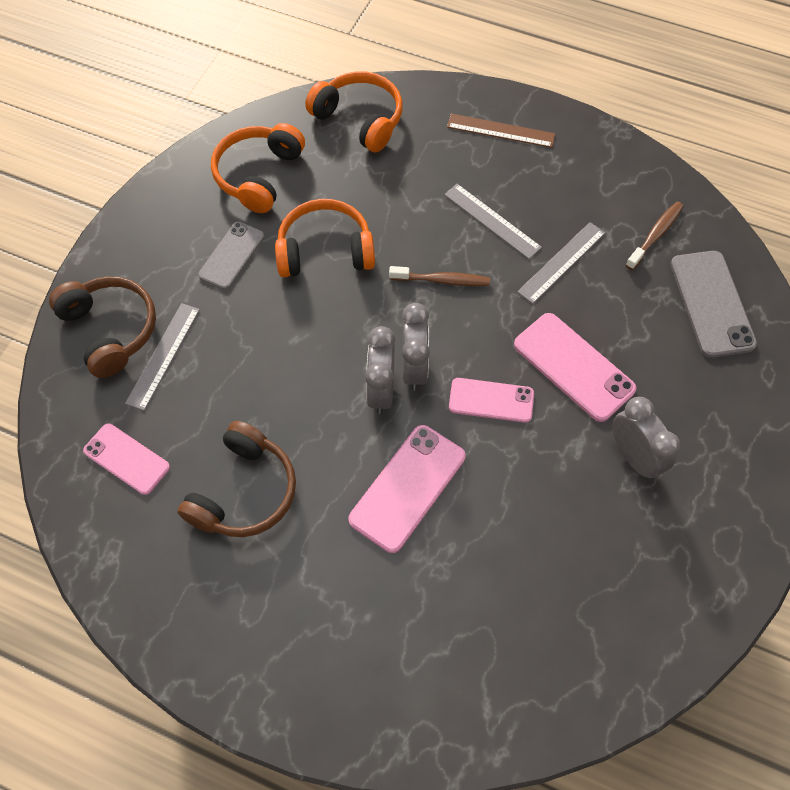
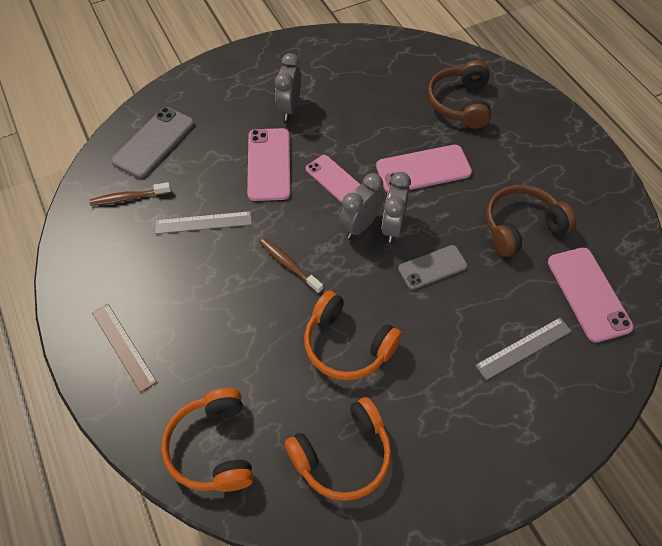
camera: 140 degrees left, 5 degrees down
brown headphones [49,276,156,378] -> brown headphones moved to [427,60,491,129]
pink phone [83,424,170,495] -> pink phone [548,247,634,343], size x1.50
grey phone [198,222,264,290] -> grey phone moved to [398,245,468,290]
grey clock [365,326,396,414] -> grey clock turned 150 degrees clockwise [382,172,411,243]
grey ruler [444,184,542,259] -> none

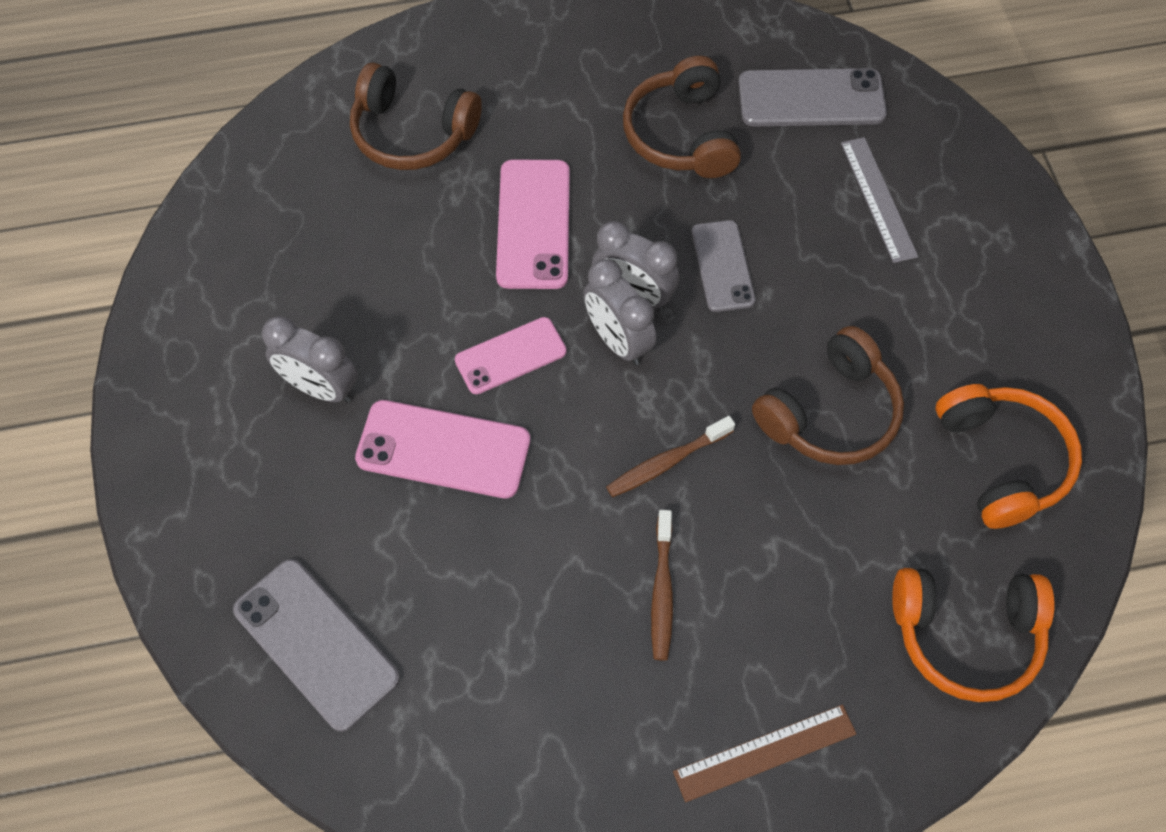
camera: 75 degrees left, 5 degrees up
brown toothbrush [89,182,171,206] -> brown toothbrush moved to [651,510,673,660]
grey ruler [155,211,252,234] -> none
orange headphones [304,291,402,380] -> brown headphones [752,326,904,465]
pink phone [548,247,634,343] -> grey phone [738,68,887,126]

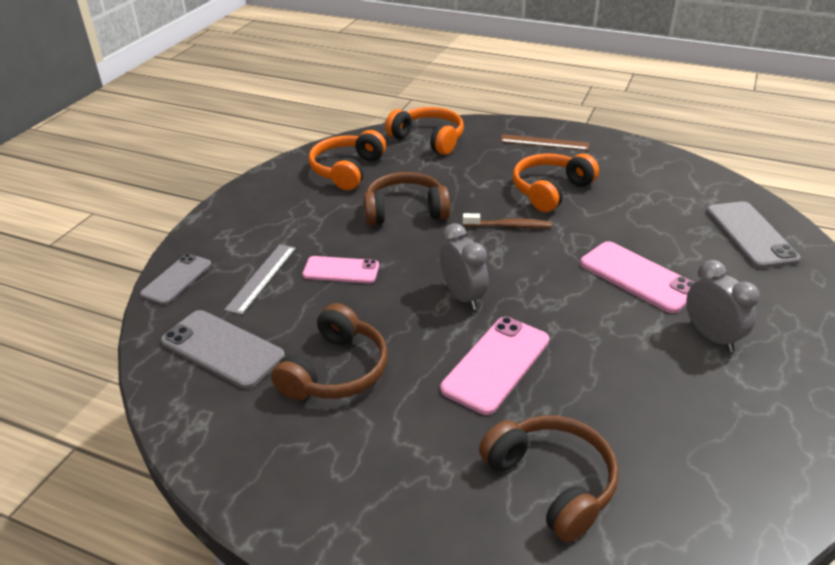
camera: 145 degrees left, 25 degrees down
pink phone [455,317,567,394] -> pink phone moved to [303,256,379,283]
grey clock [584,259,656,365] -> none
brown toothbrush [651,510,673,660] -> orange headphones [513,153,599,212]
grey phone [691,220,755,312] -> grey phone moved to [140,254,212,305]

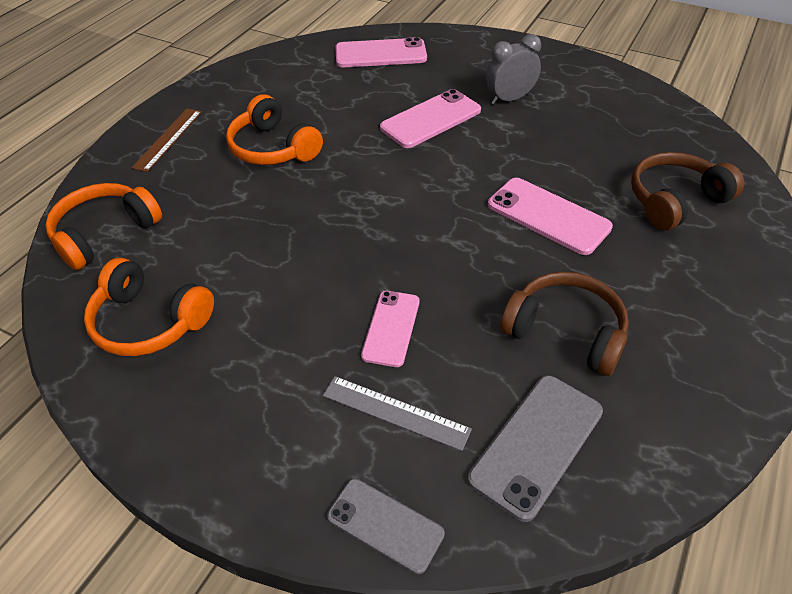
camera: 85 degrees left, 10 degrees up
brown headphones [364,172,450,225] -> none
grey clock [440,223,489,310] -> none
brown toothbrush [463,213,552,228] -> none
grey phone [706,201,801,269] -> pink phone [335,37,427,67]

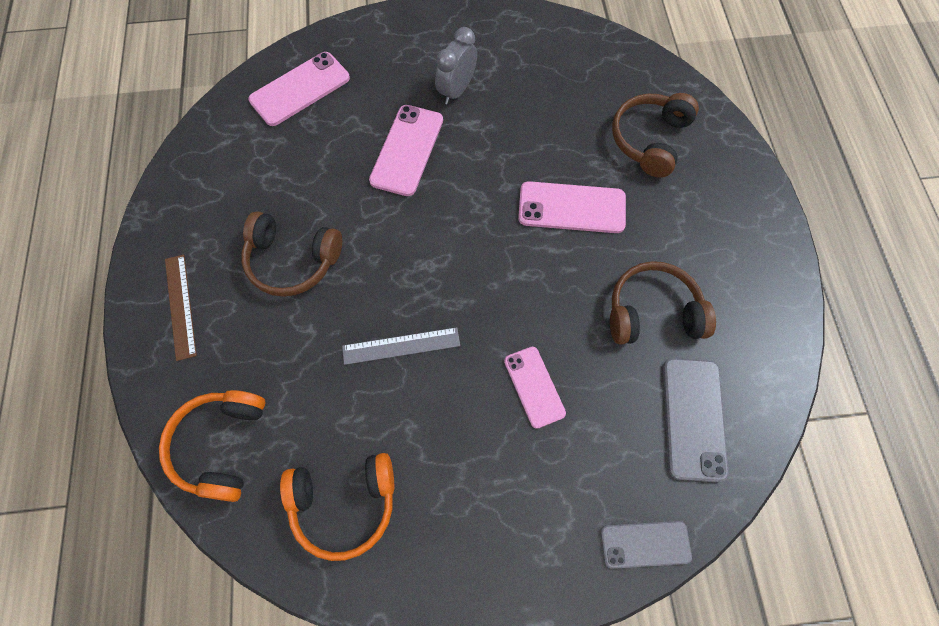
camera: 35 degrees left, 20 degrees up
orange headphones [226,94,323,165] -> brown headphones [241,211,342,297]
grey ruler [323,376,472,451] -> grey ruler moved to [342,327,460,365]

